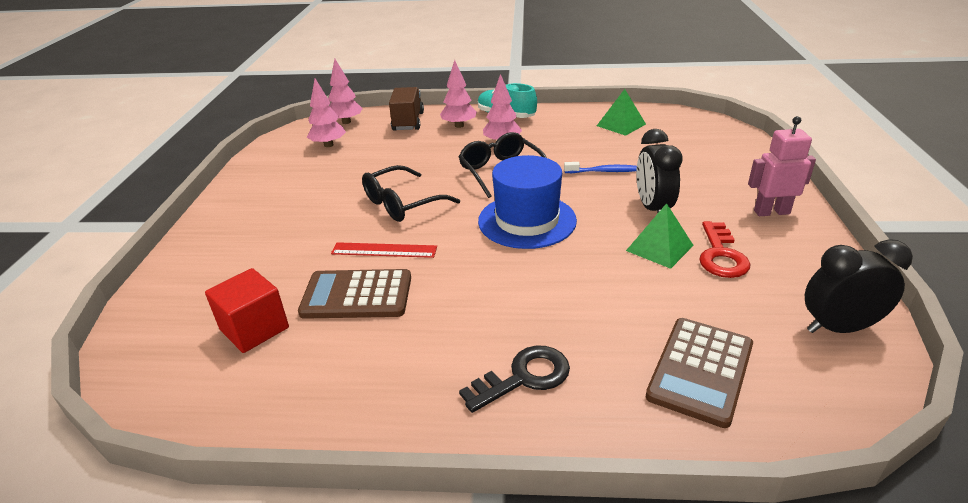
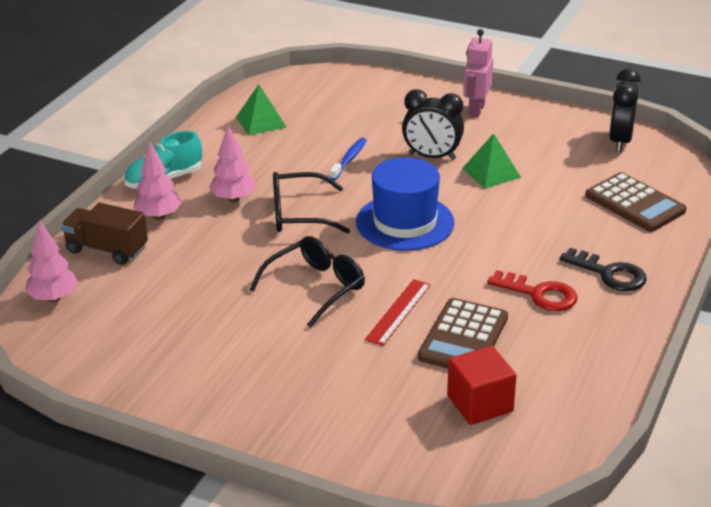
camera: 70 degrees left, 0 degrees up
pink tree [307,79,346,147] -> none
black glasses [362,165,460,222] -> black glasses turned 120 degrees counterclockwise [249,236,365,328]
black key [459,345,570,413] -> black key turned 135 degrees clockwise [560,248,647,291]
red key [699,221,750,278] -> red key moved to [487,270,578,311]

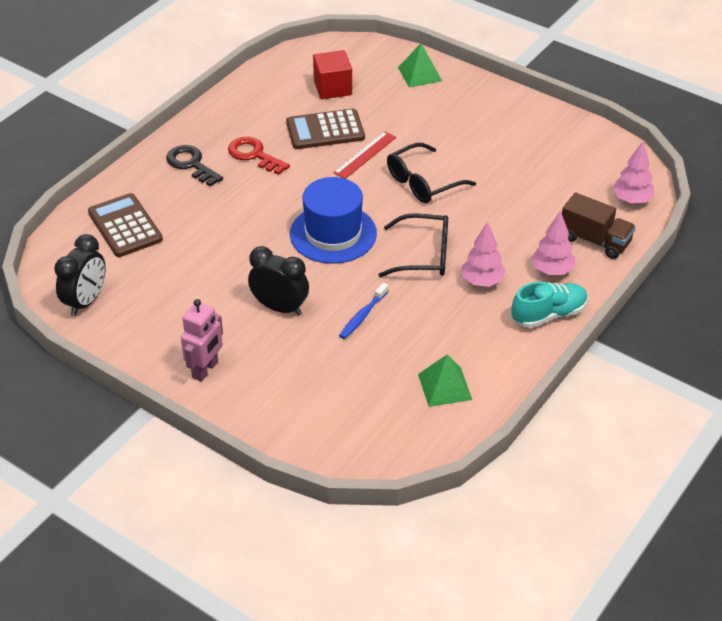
camera: 170 degrees left, 10 degrees up
brown calculator [418,298,508,369] -> brown calculator turned 135 degrees counterclockwise [286,109,365,149]
green pyramid [462,133,521,188] -> green pyramid moved to [398,43,442,87]

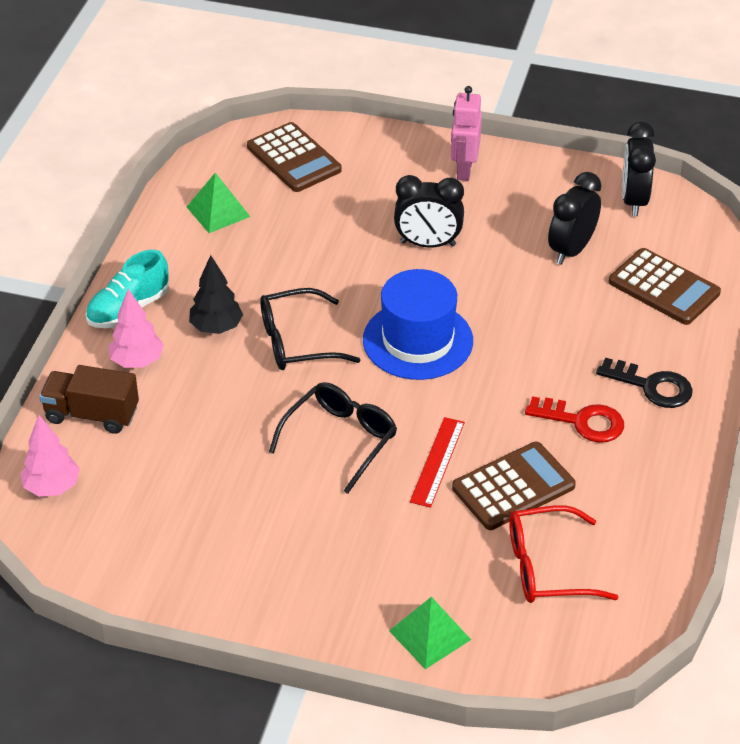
camera: 160 degrees right, 0 degrees up
red cube [313,50,352,99] -> red glasses [509,505,618,603]
blue toothbrush [339,283,388,339] -> none
pink tree [461,222,506,287] -> black tree [189,255,243,334]
none -> brown calculator [247,122,342,192]
none -> black clock [548,172,602,265]

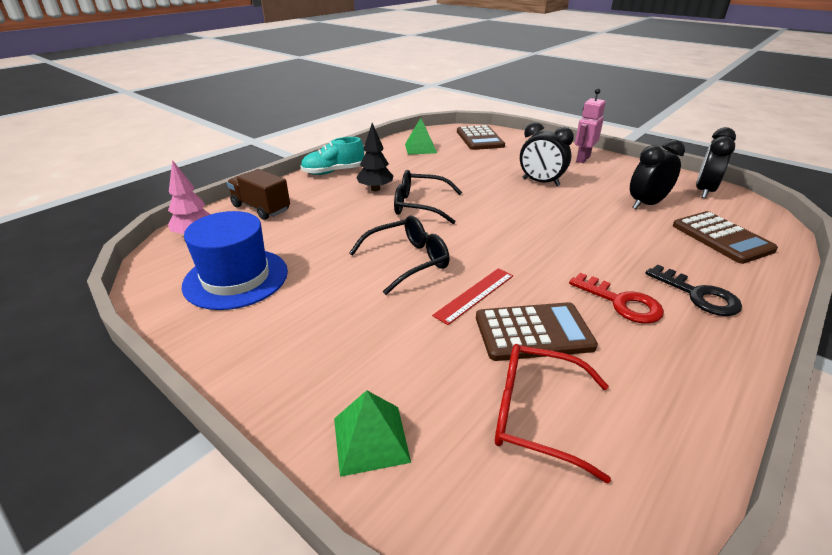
camera: 25 degrees right, 10 degrees down
pink tree [109,289,164,368] -> none
blue hat [363,269,473,380] -> blue hat moved to [182,211,288,310]

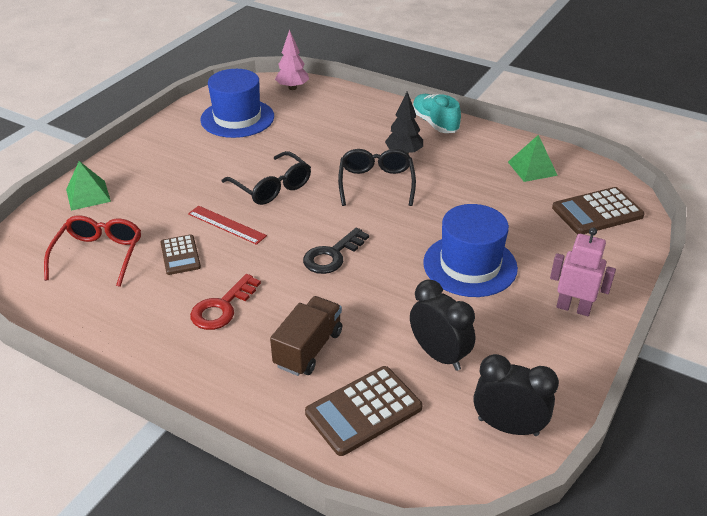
camera: 80 degrees right, 5 degrees up
brown truck [227,169,290,220] -> brown truck moved to [270,296,342,376]
brown calculator [476,302,598,361] -> brown calculator [160,234,201,275], size x0.63
black clock [520,122,574,186] -> blue hat [423,204,518,297]
black key [646,264,742,316] -> black key moved to [303,227,369,274]

